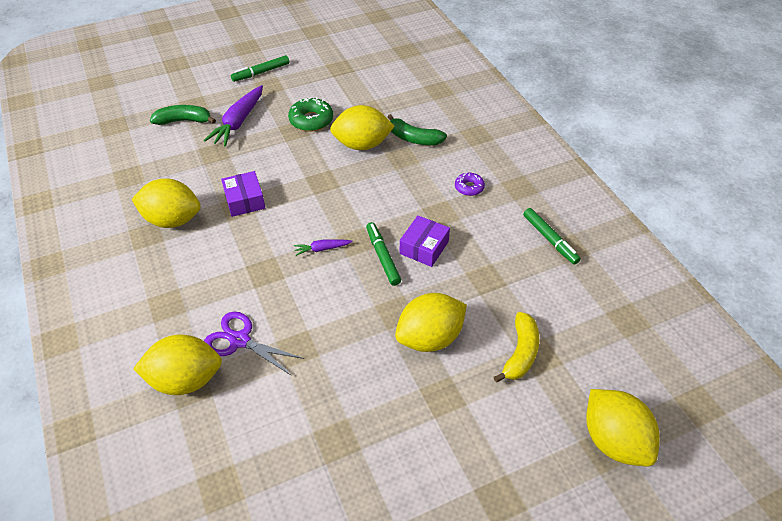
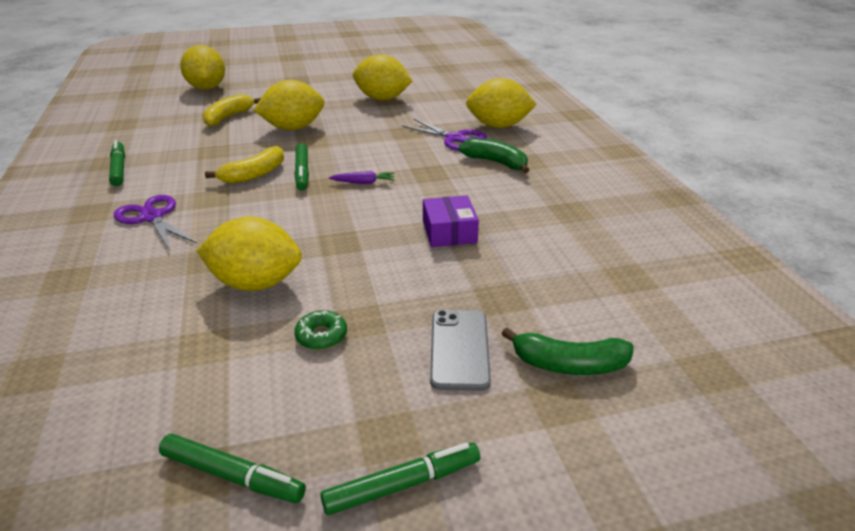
camera: 170 degrees left, 15 degrees down
yellow lemon [132,178,201,228] -> yellow lemon moved to [353,54,412,100]
purple carrot [204,85,263,147] -> grey phone [430,310,491,391]
green donut [288,97,333,132] -> green donut [294,310,347,350], size x0.61
green banana [388,114,447,145] -> green banana moved to [459,138,529,173]
purple box [400,215,450,267] -> yellow banana [205,146,284,184]
purple donut [455,172,485,196] -> purple scissors [114,195,196,250]
none -> green marker [159,434,306,503]

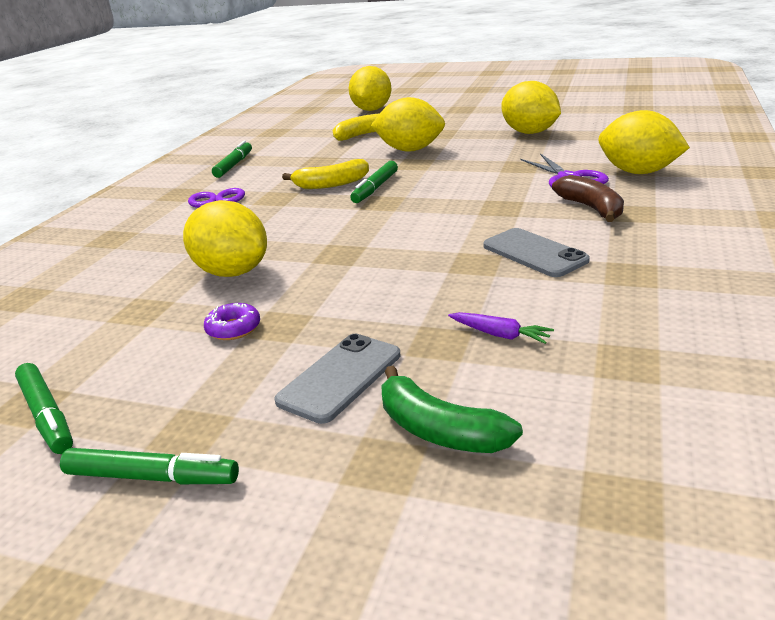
camera: 35 degrees right, 5 degrees down
green donut [294,310,347,350] -> purple donut [204,303,260,340]
purple carrot [329,171,395,184] -> purple carrot moved to [448,312,554,344]
purple box [423,195,479,247] -> none
green banana [459,138,529,173] -> brown banana [552,175,624,222]
none -> grey phone [483,228,590,277]

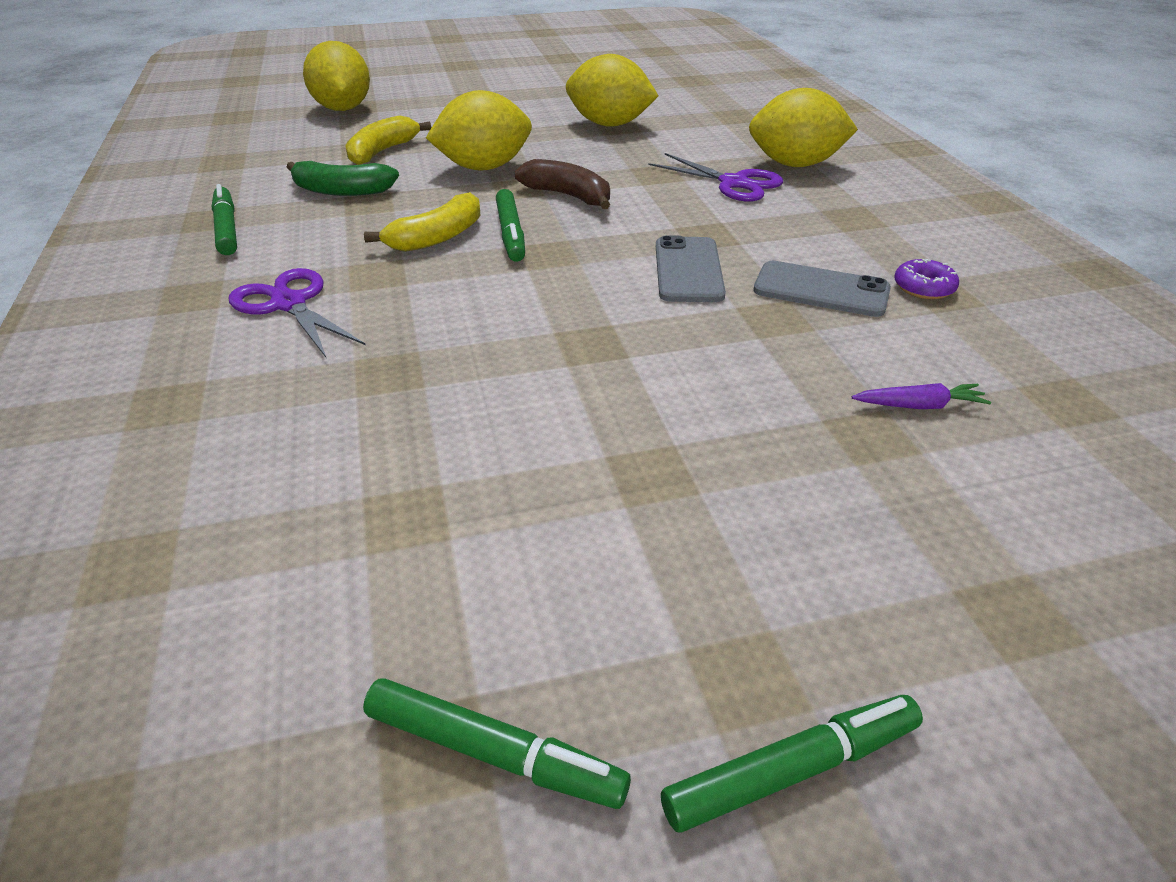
camera: 35 degrees left, 10 degrees up
yellow lemon [183,200,267,277] -> none
purple donut [204,303,260,340] -> purple donut moved to [894,259,959,299]
grey phone [274,334,400,424] -> grey phone moved to [656,235,726,302]
green banana [382,366,523,453] -> green banana moved to [287,161,399,196]
brown banana [552,175,624,222] -> brown banana moved to [514,159,610,209]

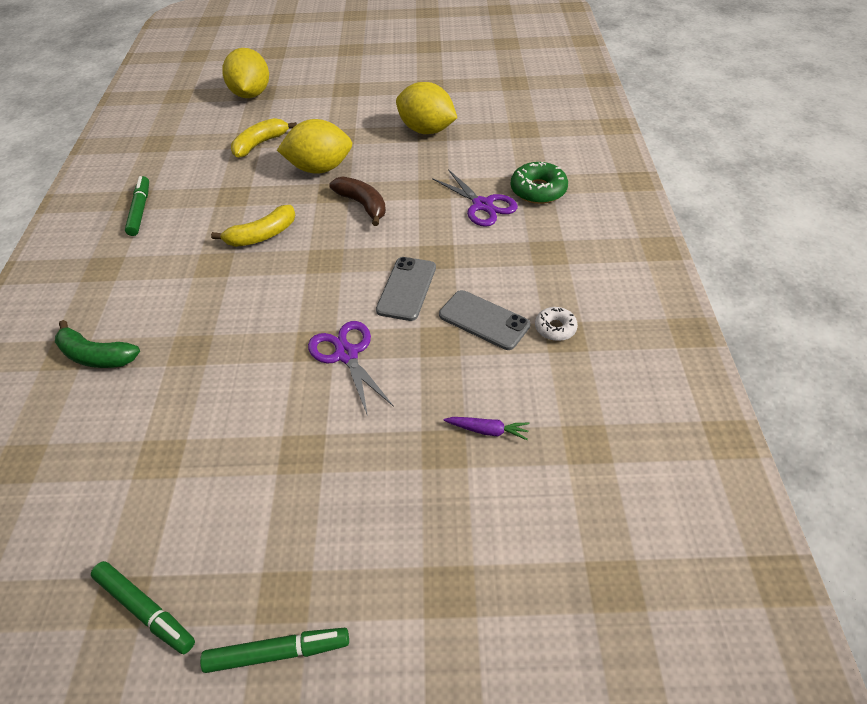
camera: 15 degrees right, 10 degrees up
purple scissors [229,268,365,359] -> purple scissors moved to [308,321,394,416]
green banana [287,161,399,196] -> green banana moved to [55,320,140,368]
green marker [496,189,525,262] -> none
yellow lemon [749,88,858,167] -> green donut [511,162,568,204]
purple donut [894,259,959,299] -> white donut [535,307,578,341]

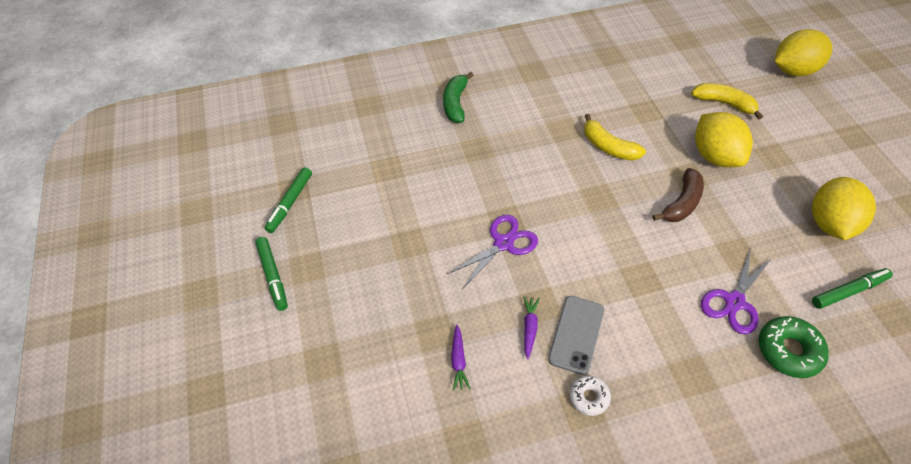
camera: 75 degrees right, 5 degrees up
green marker [125,176,149,236] -> green marker moved to [812,268,893,309]
grey phone [376,257,436,321] -> none
none -> purple carrot [523,297,540,359]

